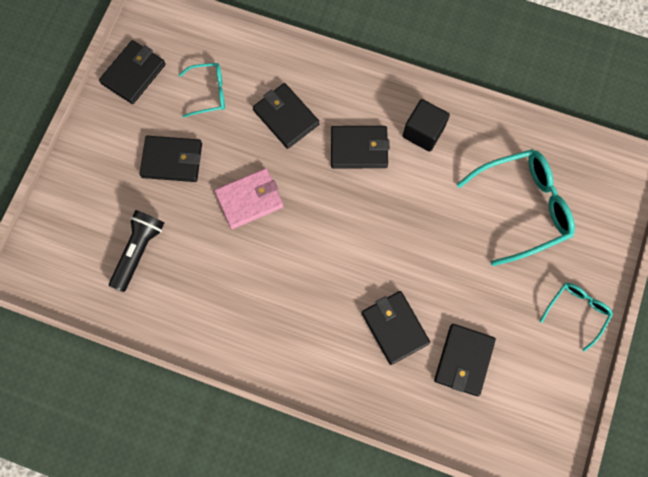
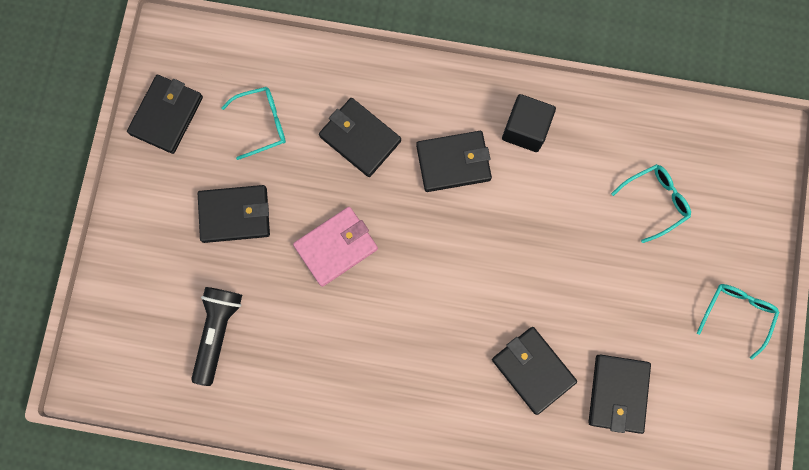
camera: 10 degrees left, 5 degrees up
turquoise glasses [457,149,575,266] -> turquoise glasses [611,164,691,243], size x0.55

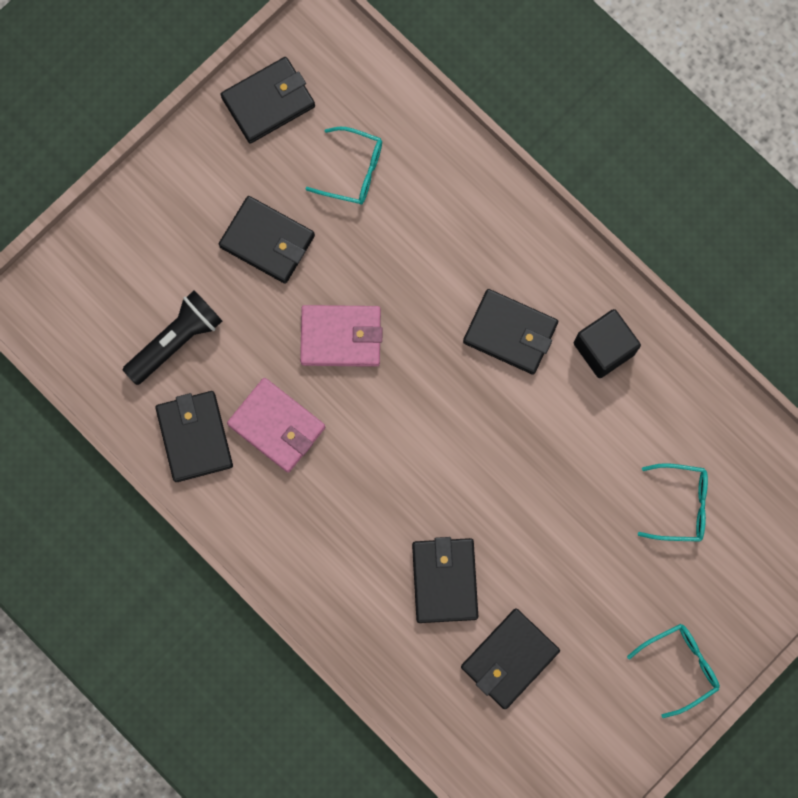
camera: 35 degrees right, 0 degrees up
black wallet [319,98,401,177] -> black wallet moved to [155,391,233,482]
none -> pink wallet [227,378,325,473]

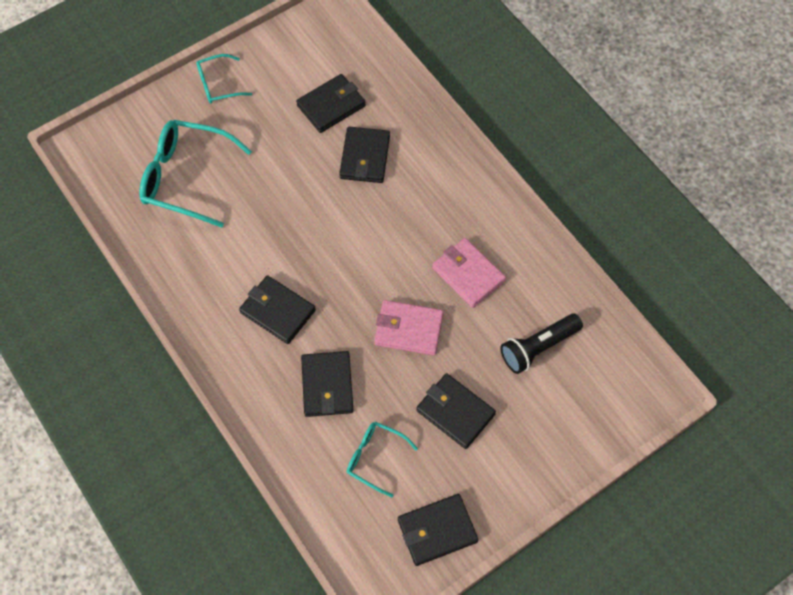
camera: 170 degrees left, 15 degrees down
black wallet [155,391,233,482] -> black wallet moved to [301,351,354,417]
black cube [574,309,641,378] -> none
turquoise glasses [638,463,708,542] -> turquoise glasses [139,120,252,228], size x1.82

